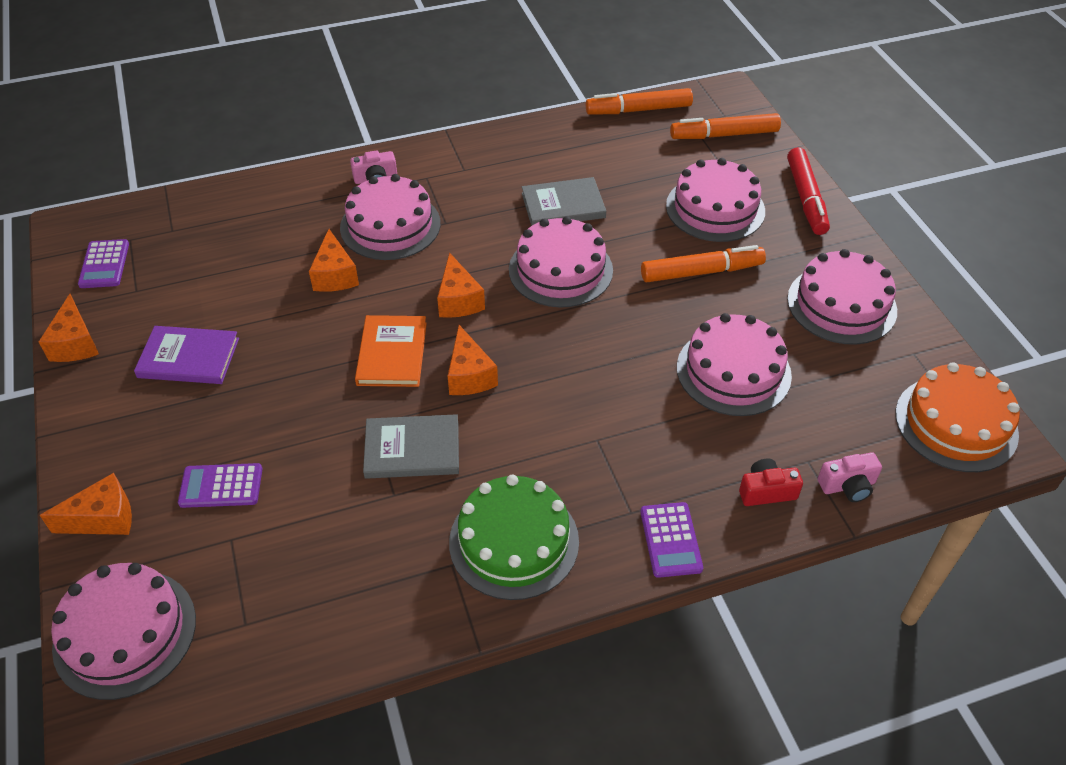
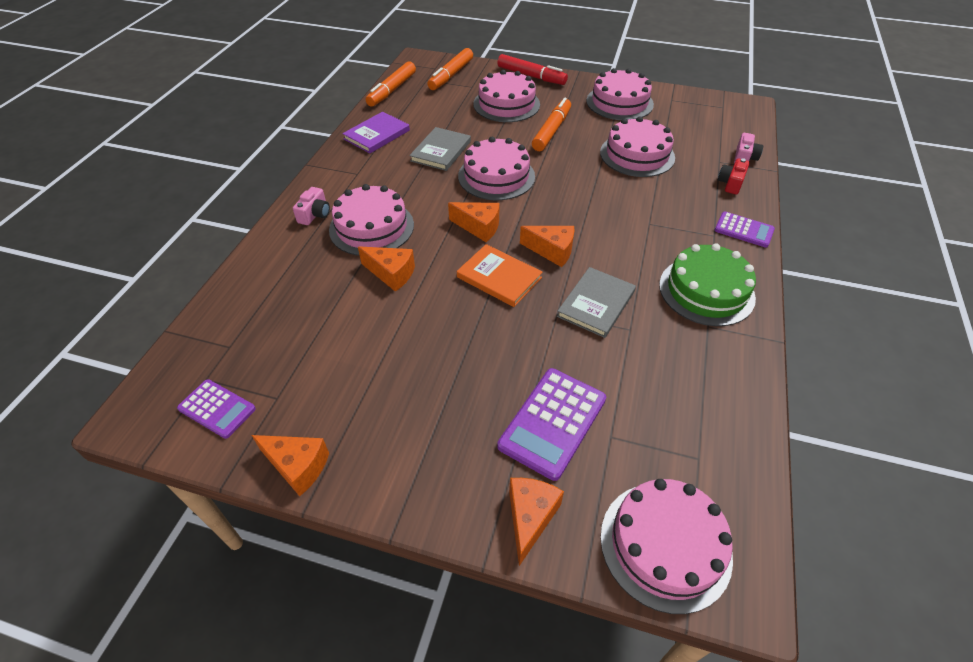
camera: 55 degrees left, 0 degrees up
purple book [134,326,239,384] -> purple book moved to [342,112,410,153]
purple calculator [178,463,262,508] -> purple calculator [497,368,606,481], size x1.60
orange cake [895,362,1020,472] -> none

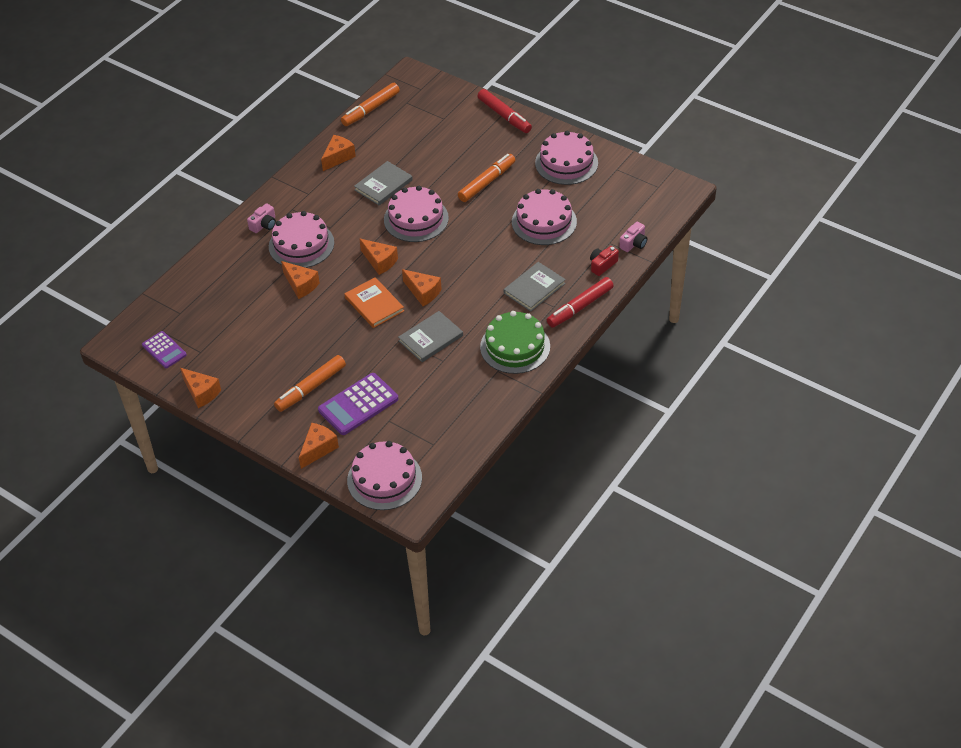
camera: 20 degrees right, 0 degrees up
purple book [342,112,410,153] -> orange cheese [321,135,356,171]
orange marker [427,48,473,90] -> orange marker moved to [274,355,346,412]
pink cake [473,70,540,122] -> none
purple calculator [715,212,775,248] -> red marker [547,277,614,328]
none -> grey book [504,262,566,312]

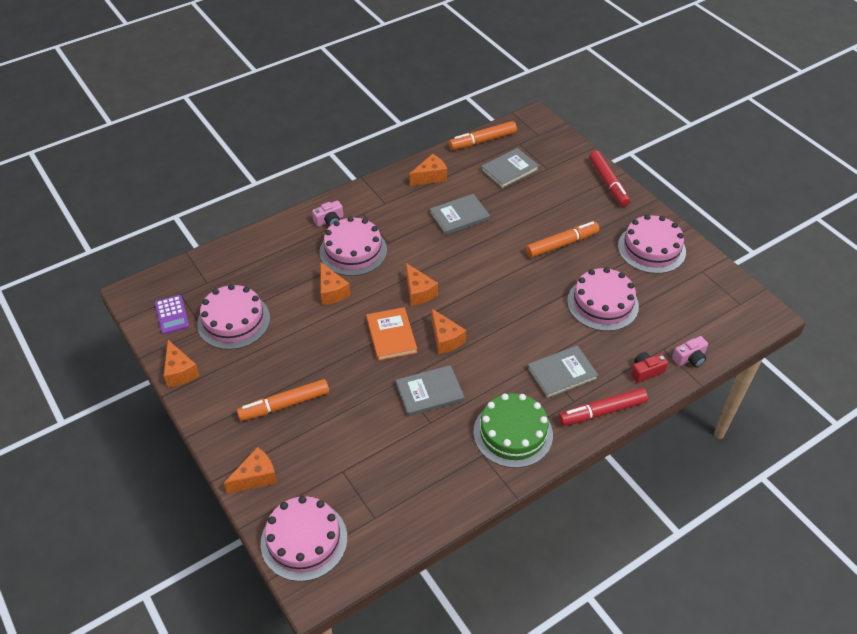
camera: 20 degrees right, 0 degrees up
purple calculator [318,373,398,435] -> none
pink cake [384,186,449,242] -> pink cake moved to [197,284,270,350]
none -> grey book [481,148,539,189]

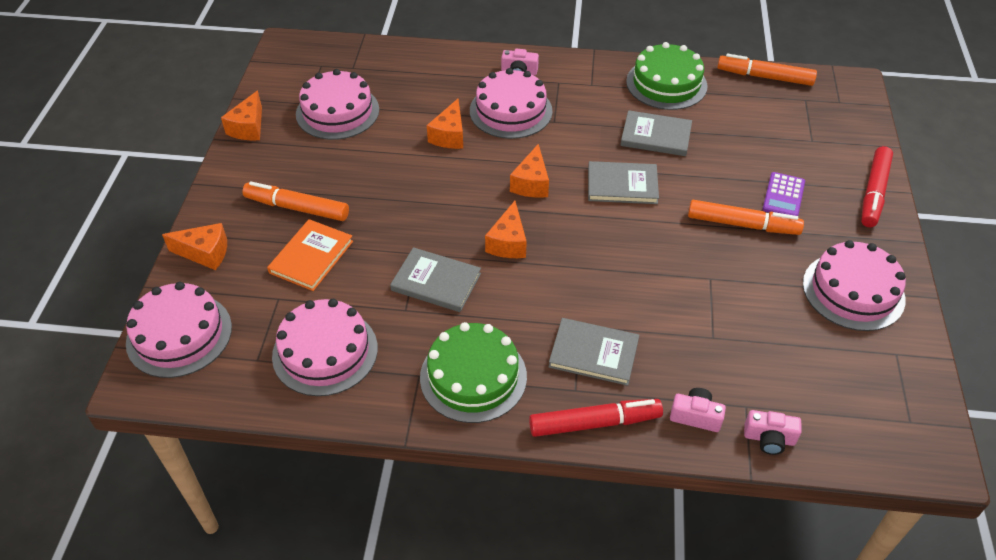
camera: 40 degrees right, 0 degrees up
purple calculator [155,295,189,334] -> purple calculator moved to [763,172,805,216]
orange book [366,307,417,361] -> orange book moved to [267,219,353,291]
orange cheese [410,154,447,186] -> green cake [626,42,707,110]
grey book [481,148,539,189] -> grey book moved to [588,161,659,204]
red marker [558,388,648,426] -> red marker turned 150 degrees clockwise [529,399,663,437]
pink cake [567,267,639,331] -> pink cake moved to [272,299,378,396]
red camera [631,352,668,383] -> pink camera [670,388,726,432]

